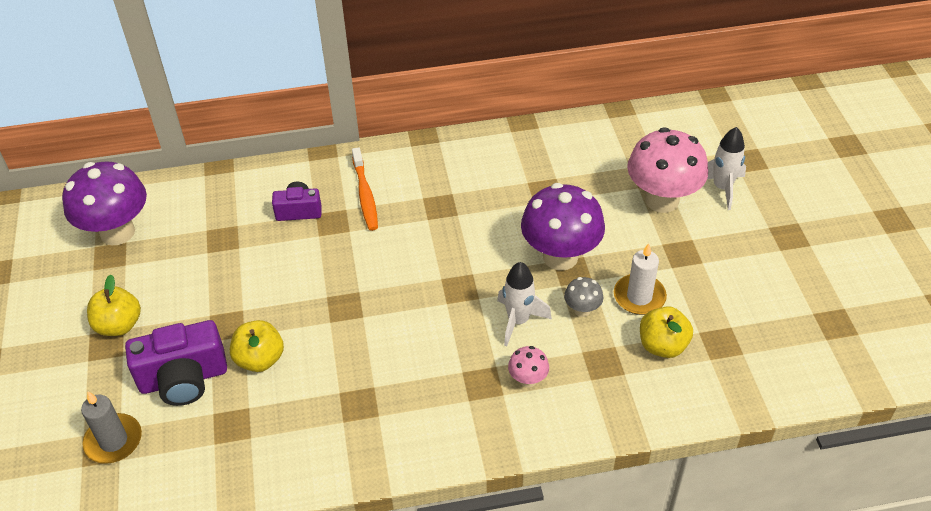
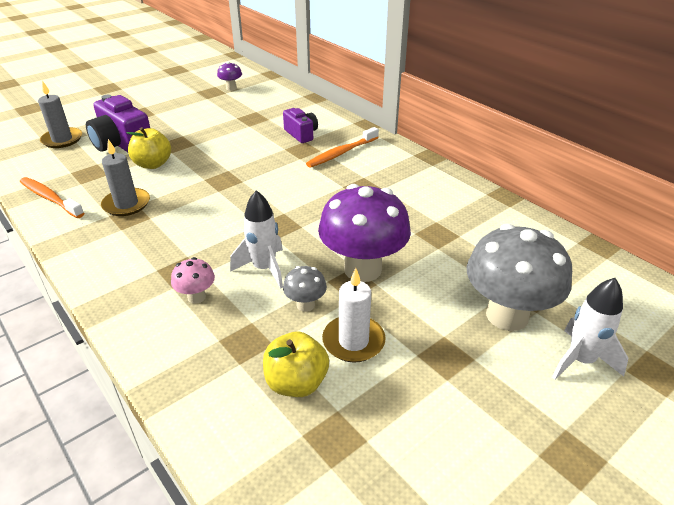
camera: 60 degrees right, 10 degrees down
purple mushroom [62,162,147,245] -> purple mushroom [217,62,242,91], size x0.45
yellow apple [87,275,141,336] -> none
pink mushroom [627,127,708,213] -> grey mushroom [467,224,572,331]
none -> orange toothbrush [20,177,84,218]
none -> grey candle [101,139,150,216]

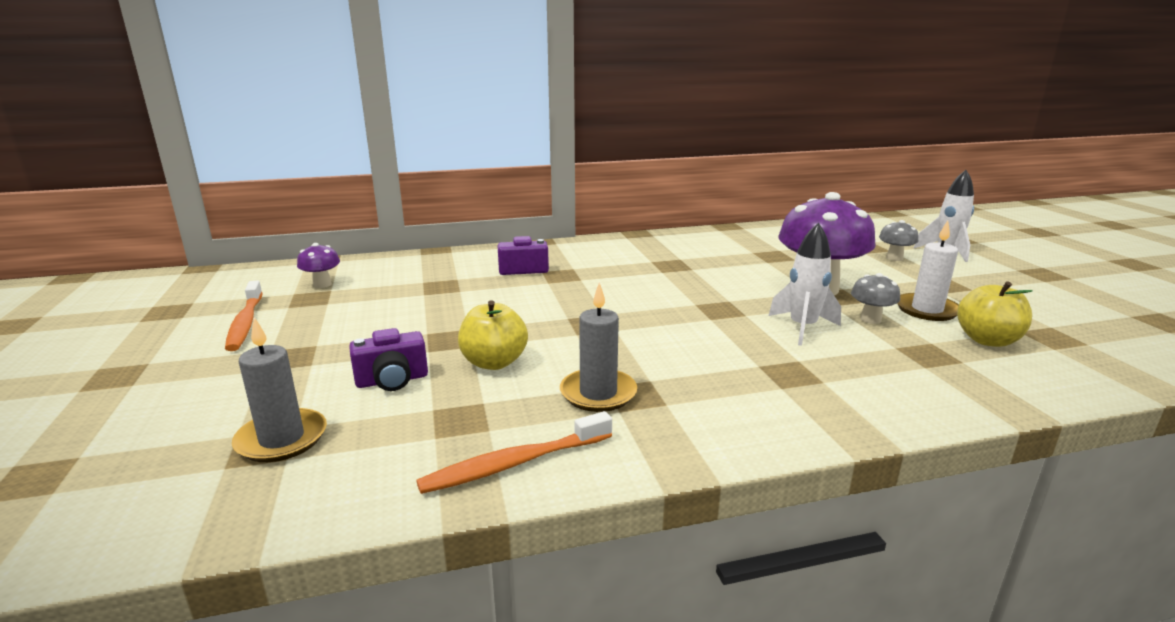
camera: 65 degrees left, 15 degrees down
purple camera [86,95,150,152] -> purple camera [349,328,428,391], size x0.59
pink mushroom [171,257,215,304] -> none
orange toothbrush [306,127,379,168] -> orange toothbrush moved to [225,280,263,351]
grey mushroom [467,224,572,331] -> grey mushroom [879,220,919,261], size x0.45

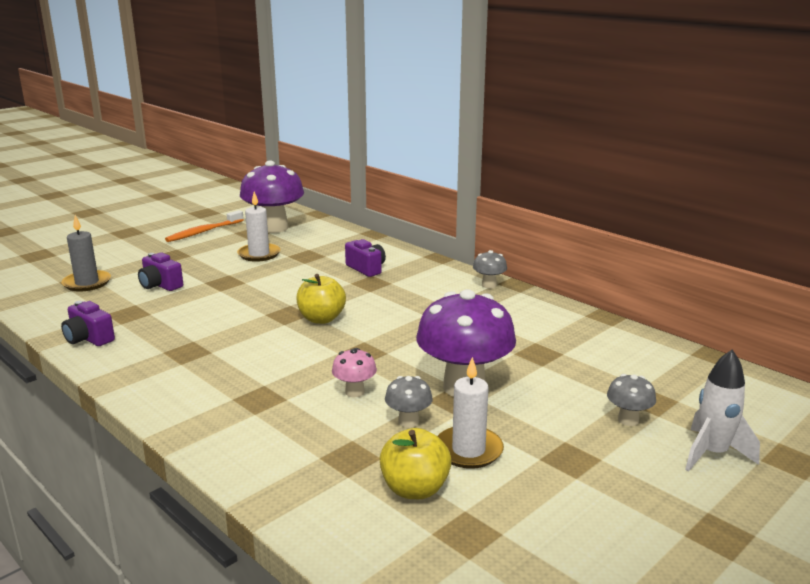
camera: 60 degrees right, 0 degrees up
purple mushroom [297,243,340,288] -> purple mushroom [240,161,304,233], size x2.20
orange toothbrush [416,411,612,494] -> purple camera [61,301,115,346]
yellow apple [458,300,528,370] -> yellow apple moved to [296,274,346,324]
grey candle [560,282,637,412] -> none
white rocket [769,222,841,346] -> pink mushroom [332,348,377,397]
none -> white candle [237,191,280,262]
none -> grey mushroom [473,250,507,288]

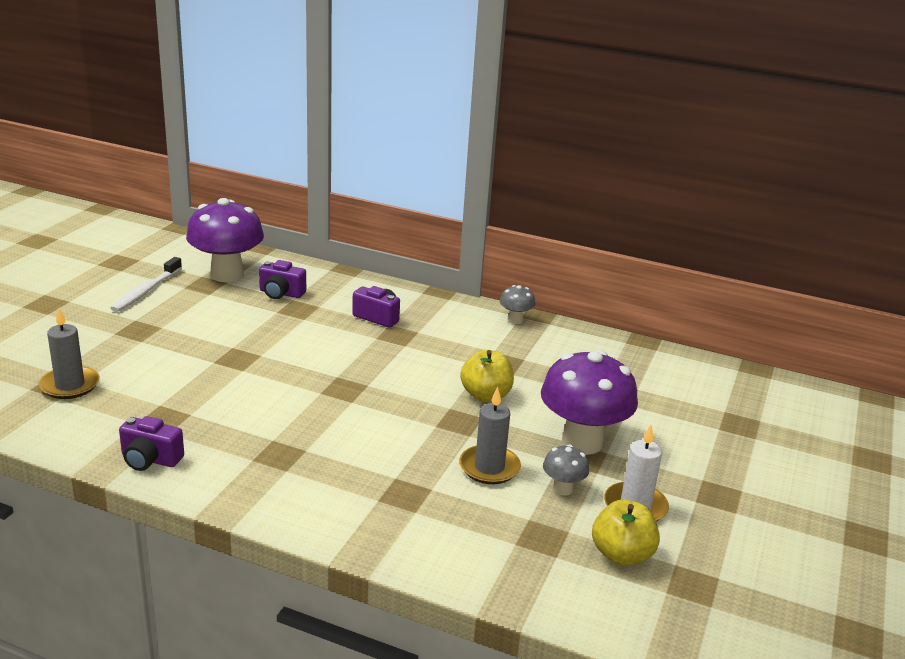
camera: 25 degrees left, 5 degrees up
purple camera [138,252,183,291] -> purple camera moved to [259,260,306,299]
orange toothbrush [165,210,244,242] -> white toothbrush [110,257,182,312]
white candle [237,191,280,262] -> none
yellow apple [296,274,346,324] -> yellow apple moved to [460,350,514,402]
pink mushroom [332,348,377,397] -> grey candle [459,387,521,484]
grey mushroom [607,374,656,426] -> none
white rocket [685,350,760,472] -> none

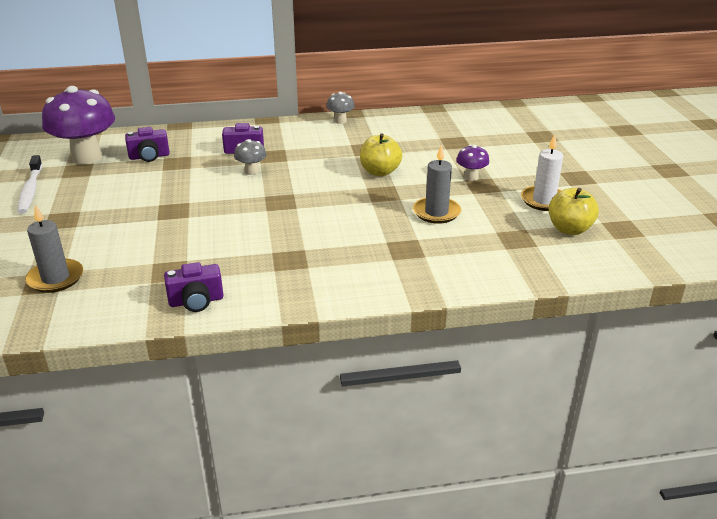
camera: 30 degrees left, 5 degrees up
purple mushroom [541,350,638,455] -> purple mushroom [456,145,489,181], size x0.45
grey mushroom [543,444,589,495] -> grey mushroom moved to [234,139,267,175]

